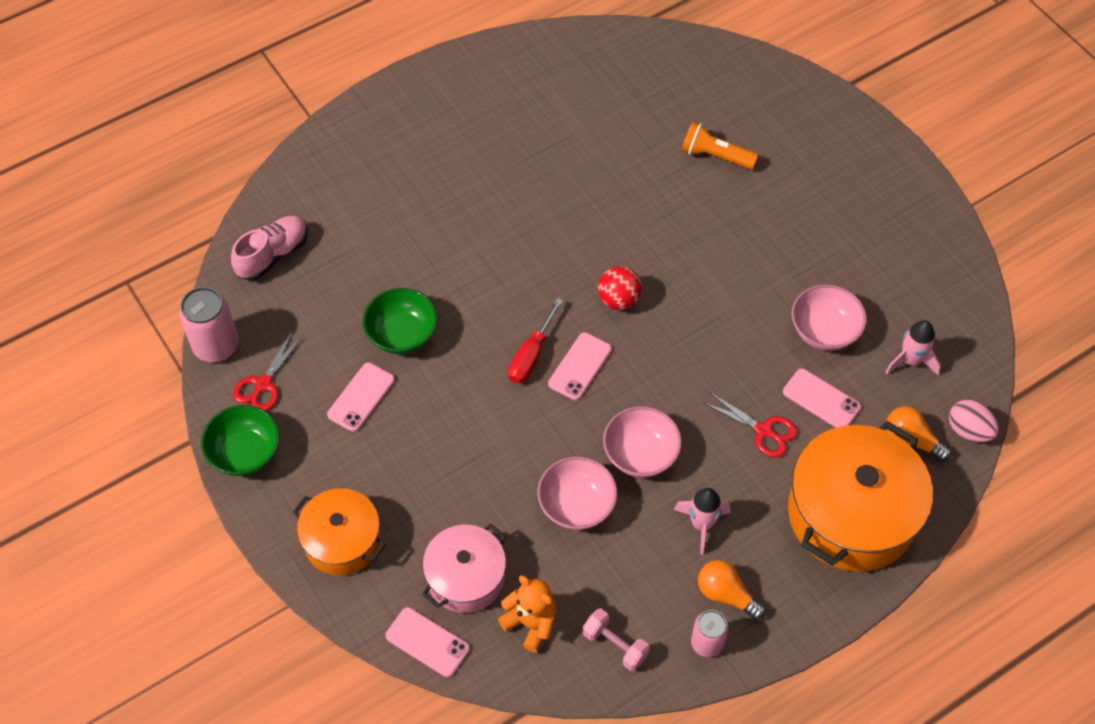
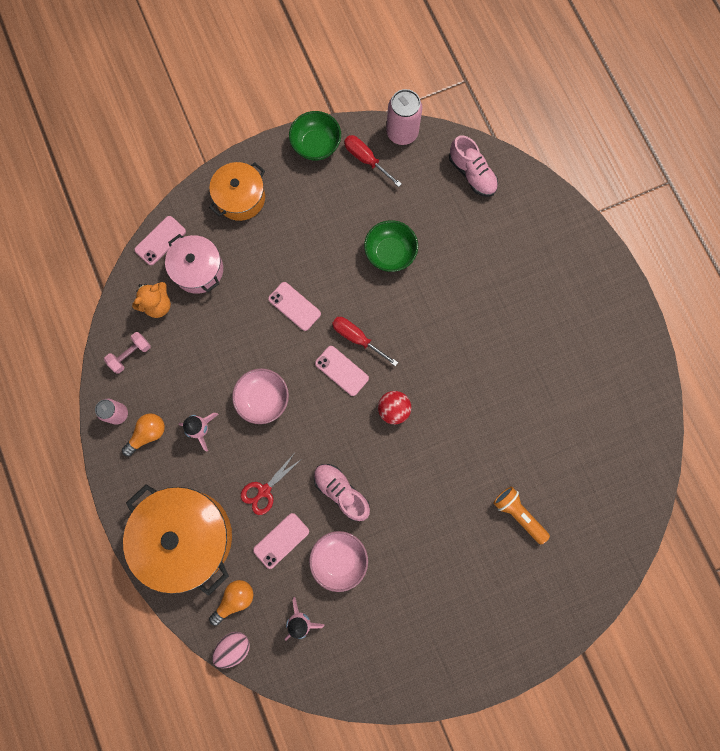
camera: 100 degrees right, 20 degrees up
red scissors [233,332,303,411] -> red screwdriver [344,135,402,187]
pink phone [327,362,395,432] -> pink phone moved to [268,282,321,331]
pink bowl [537,457,617,530] -> none
orange flashlight [681,122,758,170] -> orange flashlight turned 75 degrees counterclockwise [494,487,550,544]
none -> pink shoe [314,464,370,521]

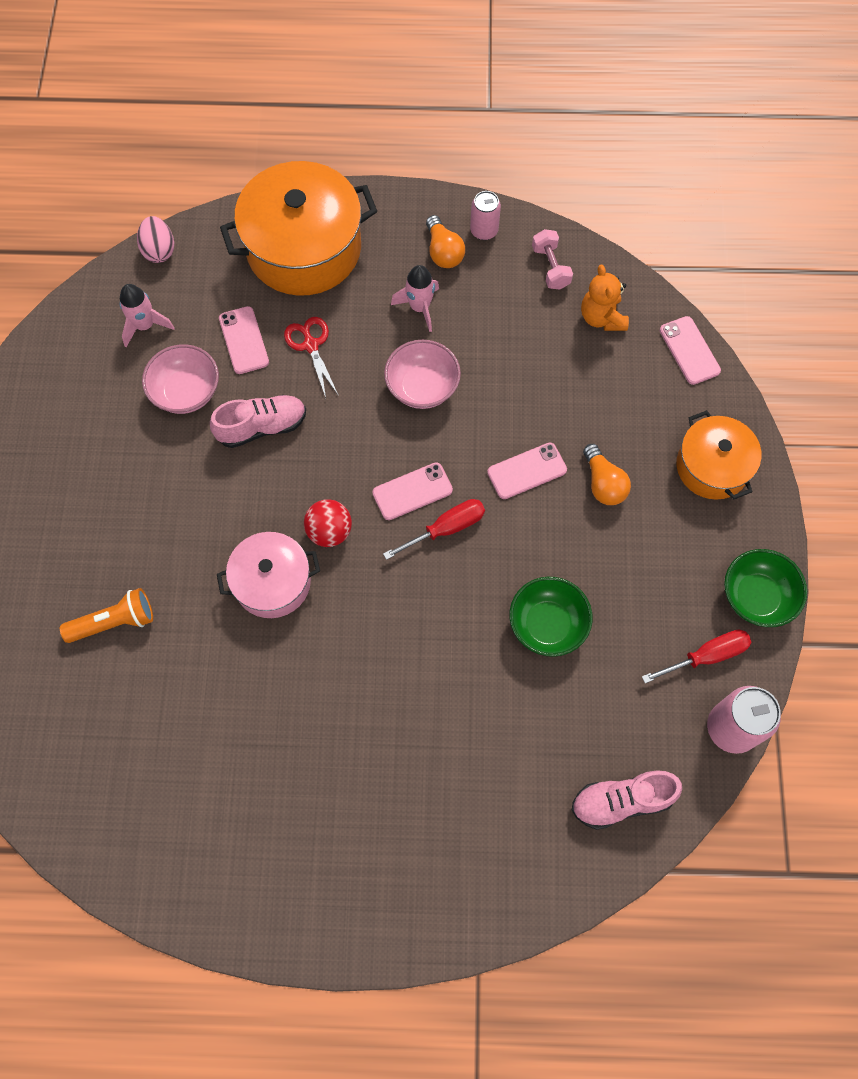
camera: 115 degrees right, 10 degrees down
pink pot [165,234,223,294] -> pink pot moved to [217,532,320,618]
orange light bulb [209,580,254,626] -> orange light bulb moved to [583,444,631,505]

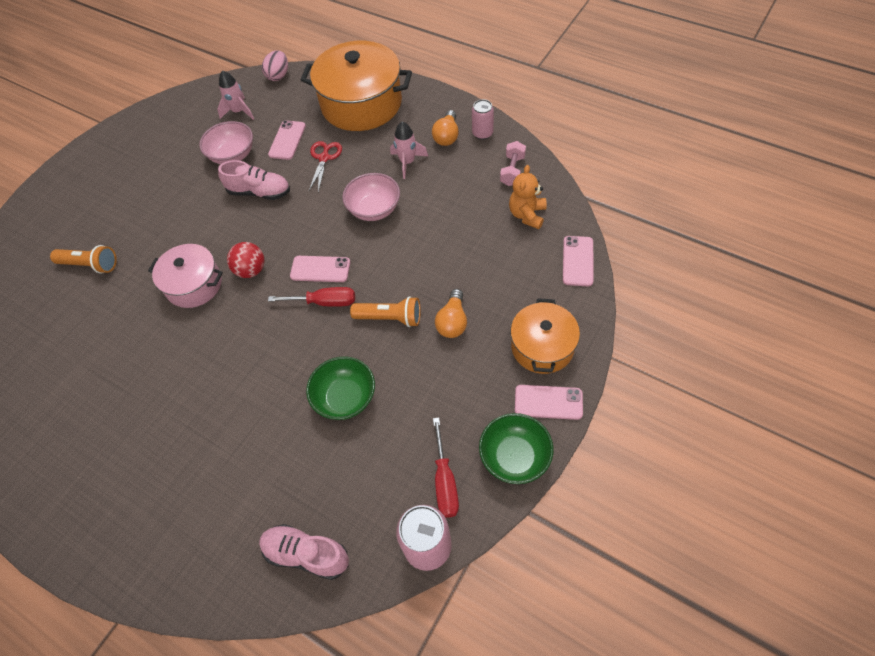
camera: 35 degrees right, 10 degrees down
pink phone [487,442,567,499] -> pink phone moved to [515,385,583,420]
red screwdriver [642,630,752,683] -> red screwdriver turned 75 degrees clockwise [433,417,459,518]
none -> orange flashlight [350,296,421,327]

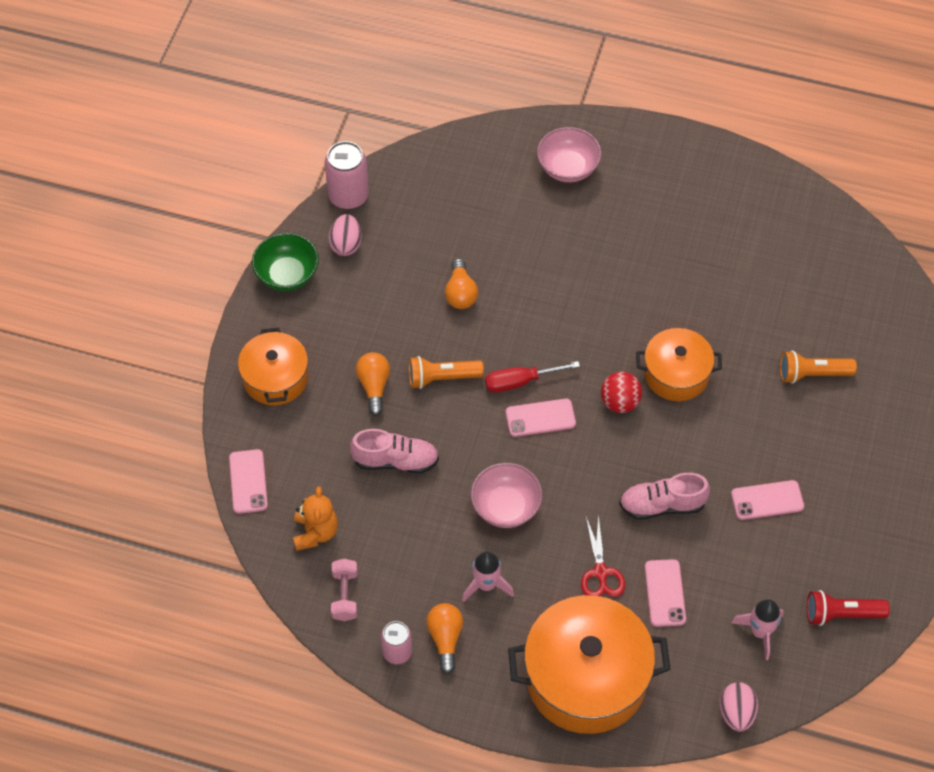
camera: 160 degrees right, 0 degrees up
pink pot [148,244,223,308] -> orange pot [636,328,722,401]
pink bowl [199,121,253,164] -> pink bowl moved to [537,127,602,182]
pink shoe [259,524,349,580] -> pink shoe moved to [350,429,439,474]
green bowl [306,356,375,420] -> orange light bulb [445,258,478,309]
red screwdriver [433,417,459,518] -> pink egg [328,214,362,256]
pink phone [515,385,583,420] -> pink phone moved to [731,480,804,520]
none -> red flashlight [807,590,890,626]

